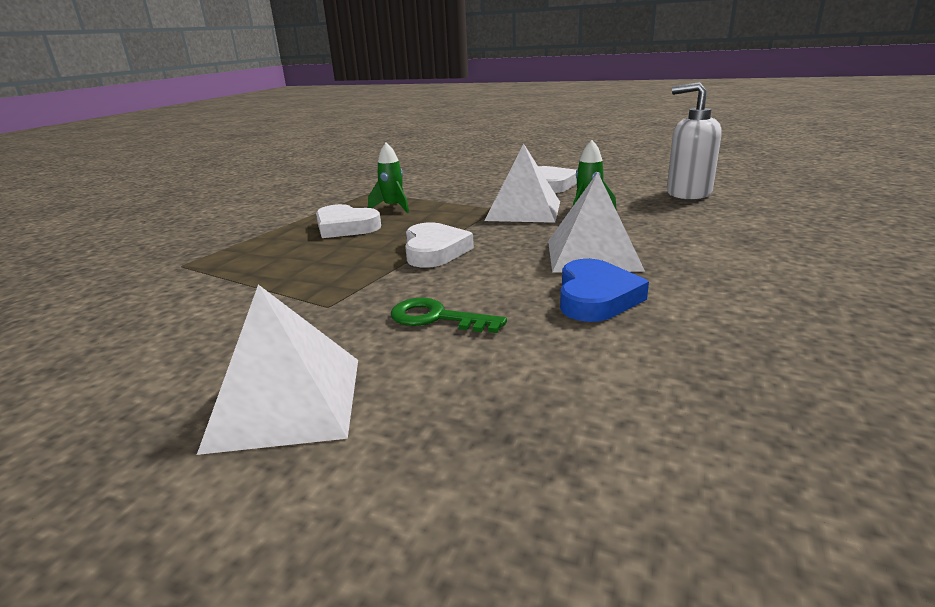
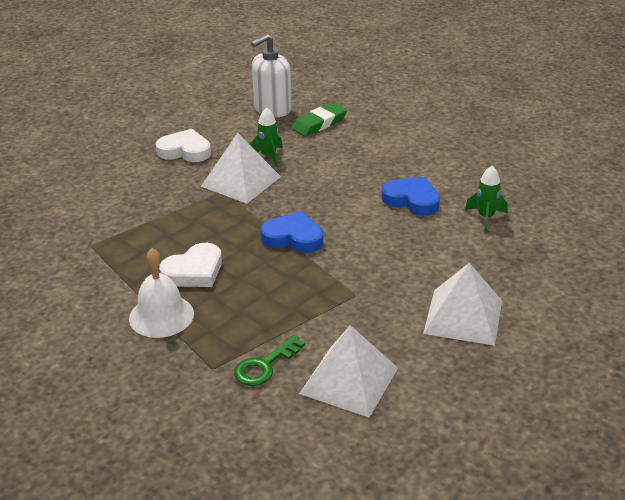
camera: 70 degrees left, 10 degrees up
green rocket [368,142,409,213] -> green rocket moved to [465,166,508,232]
green key [391,298,507,333] -> green key moved to [234,335,305,386]
white heart [405,222,474,268] -> blue heart [260,211,323,253]
white pyramid [548,172,645,272] -> white pyramid moved to [299,325,398,418]
none -> white bell [129,248,194,338]
none -> green eraser [292,103,347,136]

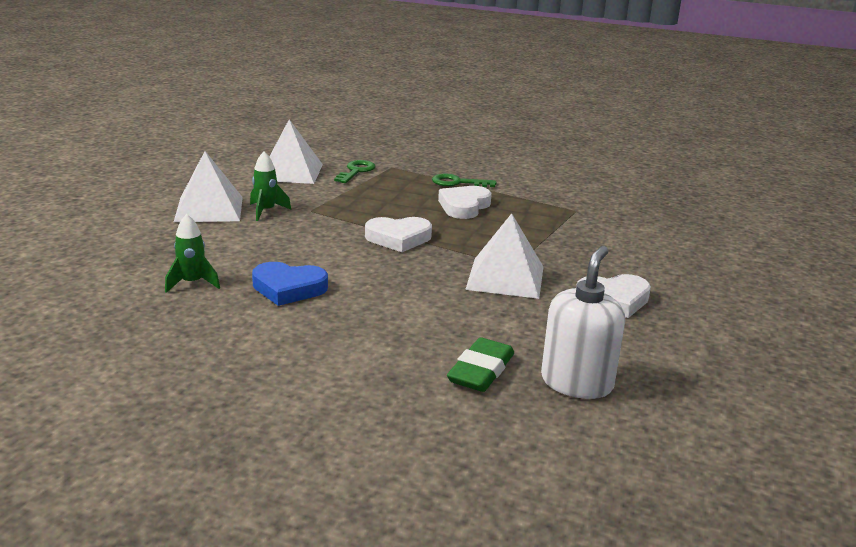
camera: 155 degrees right, 10 degrees down
white bell [129,248,194,338] -> green key [432,173,497,187]
green rocket [250,107,283,168] -> green rocket moved to [250,152,291,221]
blue heart [260,211,323,253] -> white heart [365,217,432,252]

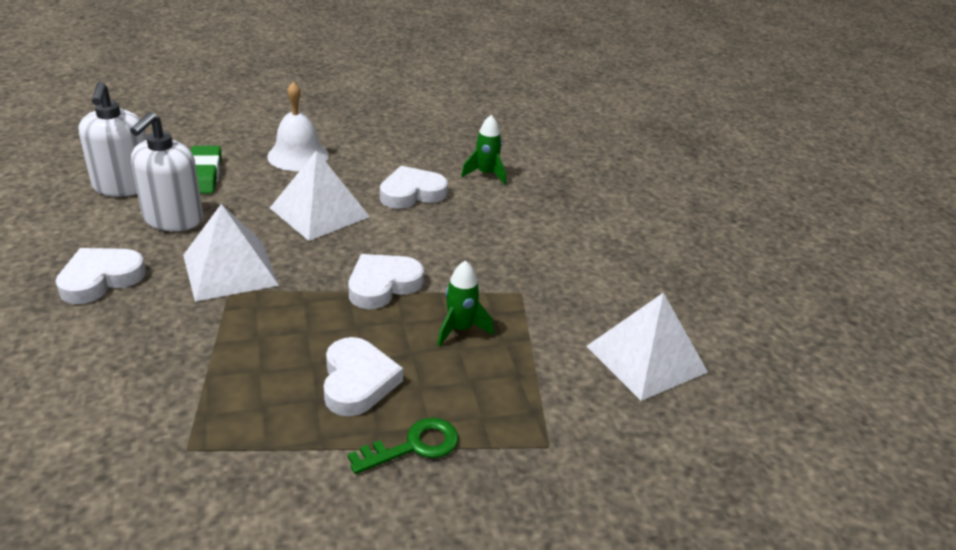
camera: 145 degrees right, 10 degrees up
white pyramid [174,151,243,222] -> white pyramid moved to [270,150,370,241]
green rocket [250,152,291,221] -> green rocket moved to [437,260,494,347]
blue heart [252,262,328,306] -> white heart [380,166,448,209]
green key [334,160,375,183] -> none
none -> white soap dispenser [130,112,203,231]
none -> white bell [267,82,329,171]

